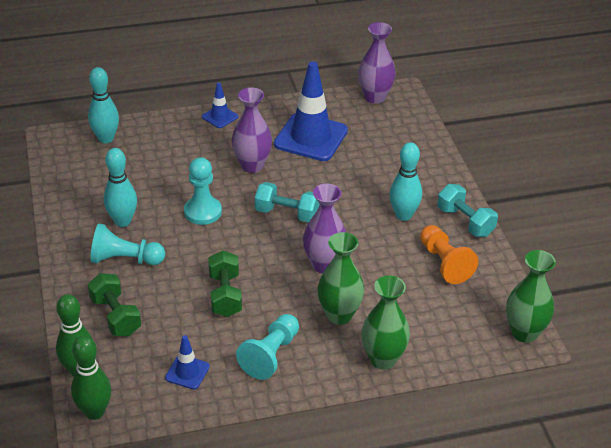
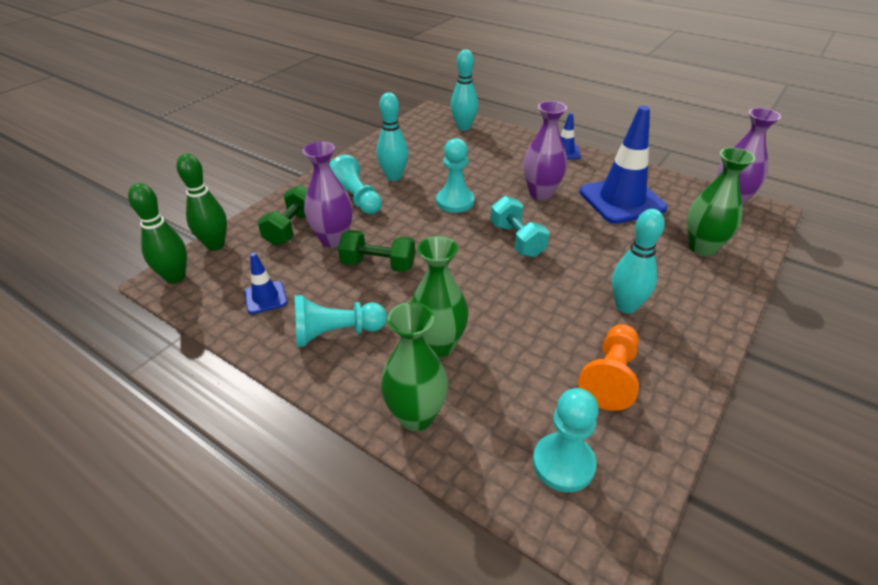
camera: 50 degrees right, 0 degrees up
green dumbbell [208,250,242,317] -> green dumbbell turned 60 degrees clockwise [338,230,415,273]
purple vase [303,184,346,274] -> purple vase moved to [302,142,353,248]
turquoise dumbbell [437,184,498,237] -> none
green vase [506,250,556,343] -> green vase moved to [687,148,755,256]
none -> turquoise pawn [533,388,599,492]

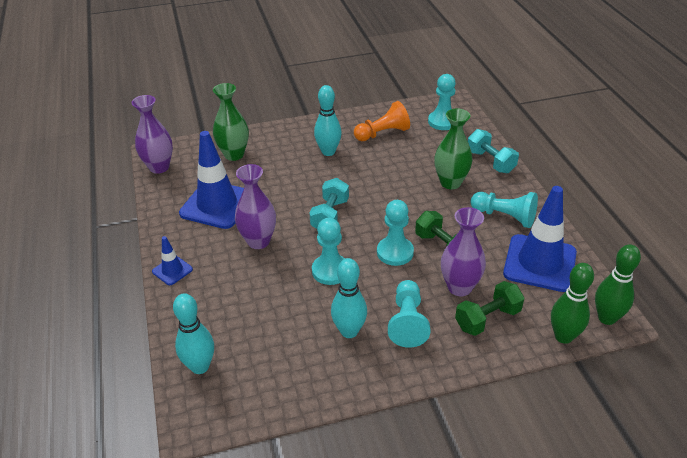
camera: 140 degrees left, 0 degrees up
blue traffic cone [244,252,287,314] -> blue traffic cone [503,186,577,292], size x2.11
green vase [381,302,448,431] -> turquoise dumbbell [468,129,519,173]
none -> turquoise pawn [377,200,414,266]

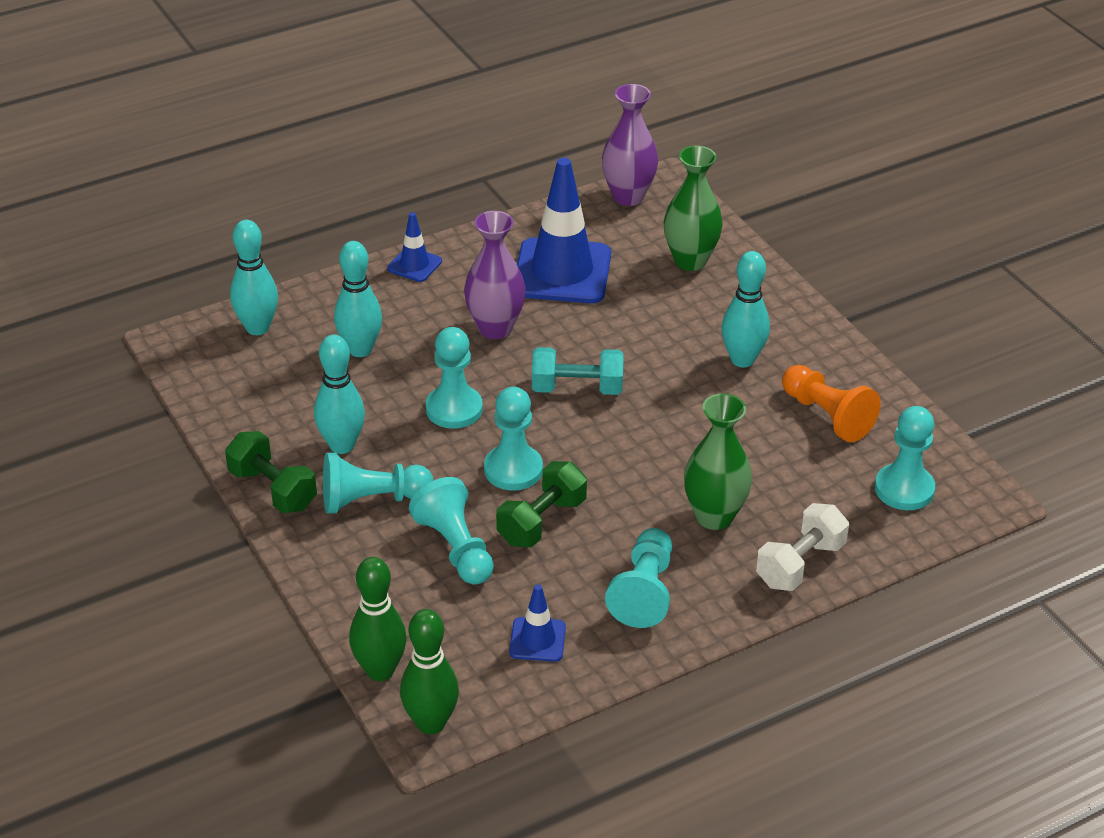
camera: 75 degrees right, 0 degrees up
purple vase [441,207,486,296] -> turquoise pawn [409,477,494,585]
green dumbbell [455,281,525,336] -> green dumbbell moved to [225,431,317,513]
turquoise dumbbell [468,129,519,173] -> white dumbbell [756,503,849,591]
blue traffic cone [503,186,577,292] -> blue traffic cone [509,584,566,662], size x0.47
none -> turquoise bowling pin [334,241,382,357]

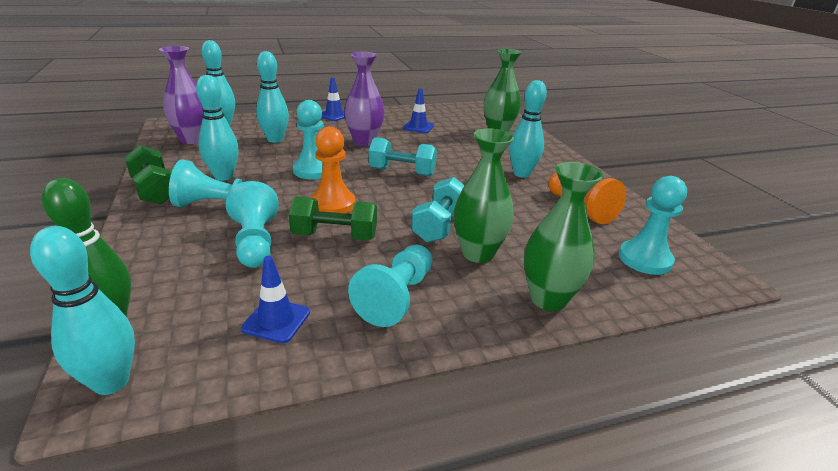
camera: 10 degrees right, 10 degrees down
green bowling pin [400,609,459,734] -> turquoise bowling pin [30,226,135,395]
turquoise pawn [484,387,543,491] -> orange pawn [310,127,356,213]
green dumbbell [496,461,587,547] -> green dumbbell turned 45 degrees clockwise [289,196,377,240]
blue traffic cone [517,158,611,303] -> blue traffic cone [403,88,434,133], size x0.47
purple vase [602,84,658,206] -> purple vase moved to [159,46,204,144]
white dumbbell [756,503,849,591] -> green vase [524,162,603,311]
none -> turquoise dumbbell [411,177,464,243]

